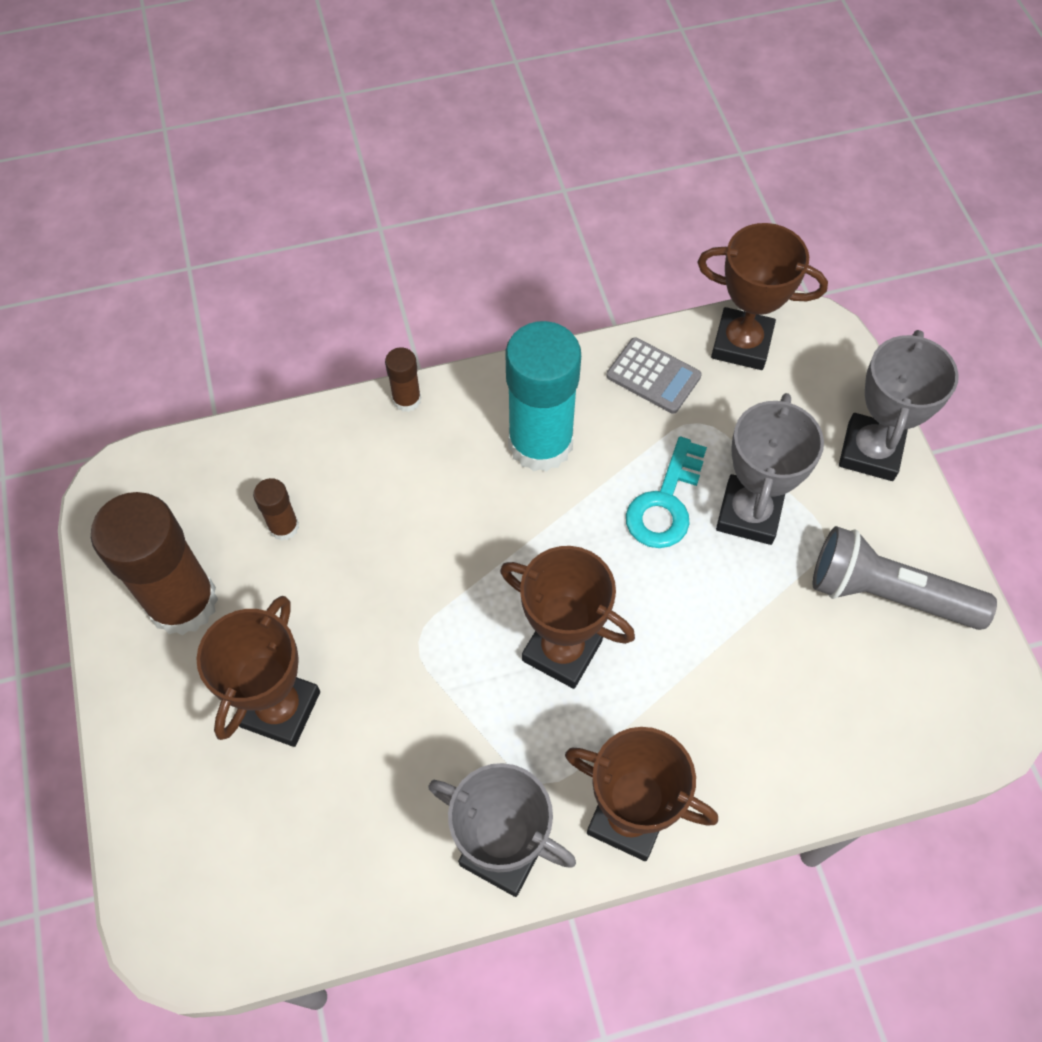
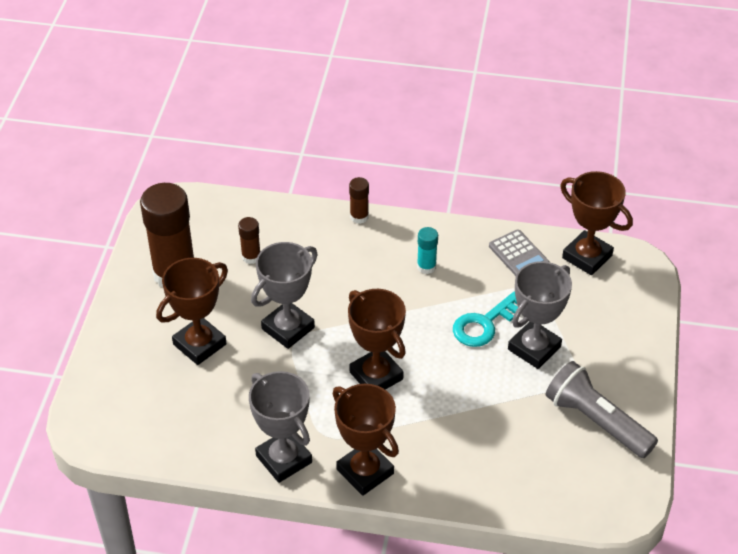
camera: 25 degrees right, 15 degrees down
turquoise glue stick [505,321,581,472] -> turquoise glue stick [417,227,438,274], size x0.45
grey trophy [839,330,959,481] -> grey trophy moved to [251,242,318,349]

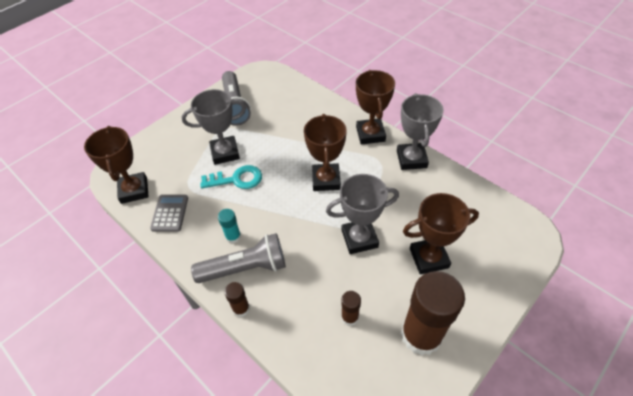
camera: 145 degrees left, 5 degrees up
none -> grey flashlight [191,233,286,283]

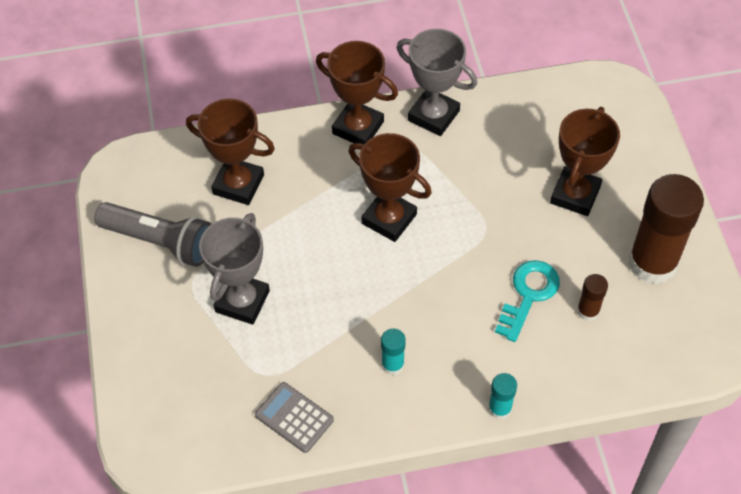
camera: 55 degrees left, 5 degrees up
brown trophy [84,126,149,204] -> brown trophy moved to [186,99,275,205]
grey flashlight [191,233,286,283] -> none
turquoise key [200,165,262,189] -> turquoise key moved to [495,260,560,342]
brown glue stick [224,282,250,317] -> turquoise glue stick [488,373,517,420]
grey trophy [326,174,399,254] -> none

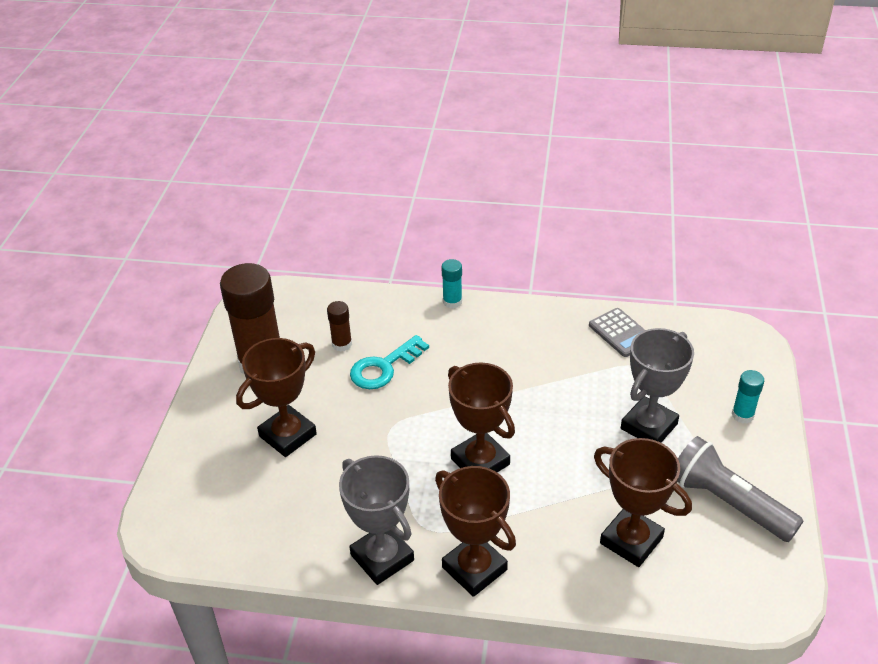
camera: 160 degrees left, 15 degrees down
turquoise glue stick [381,328,406,375] -> turquoise glue stick moved to [732,370,764,424]

